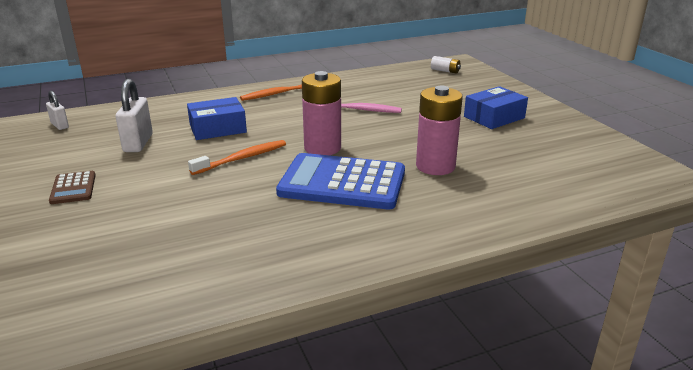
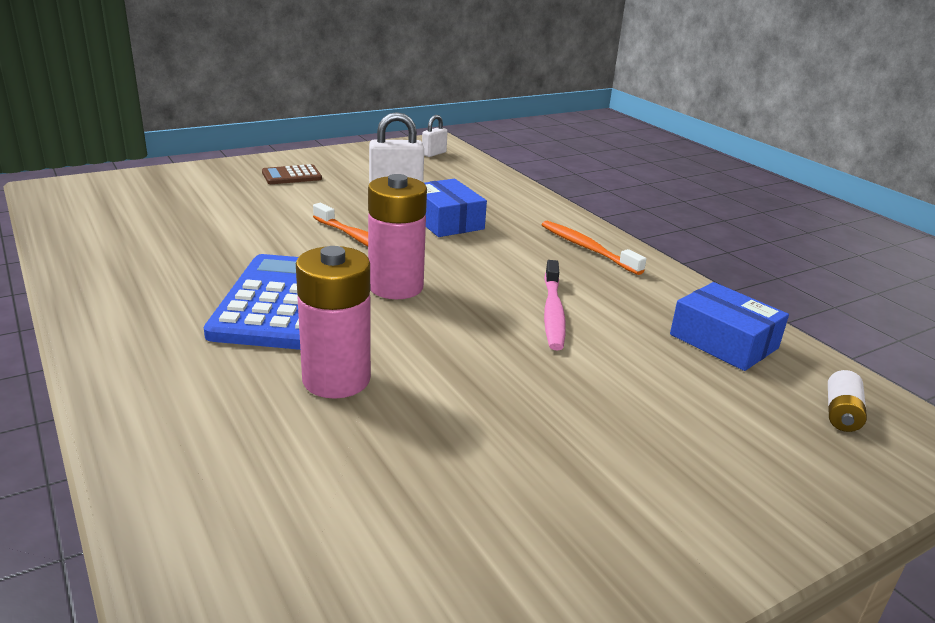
camera: 80 degrees right, 0 degrees up
blue box [464,86,528,129] -> blue box moved to [670,282,789,371]

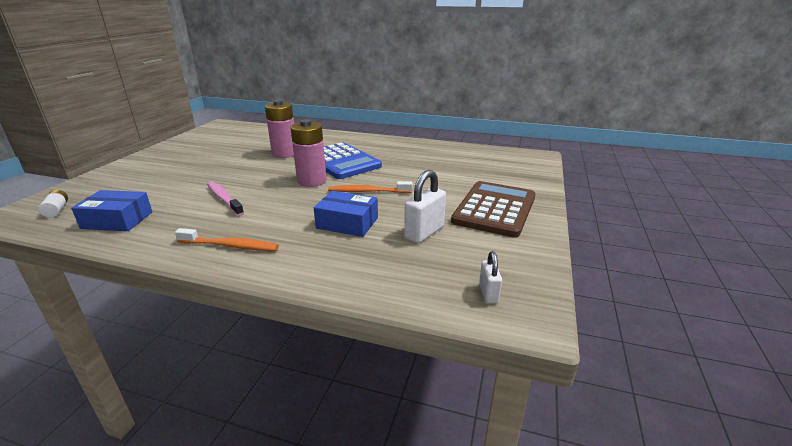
camera: 140 degrees right, 0 degrees up
brown calculator [262,164,322,184] -> brown calculator [451,181,536,238], size x2.16

